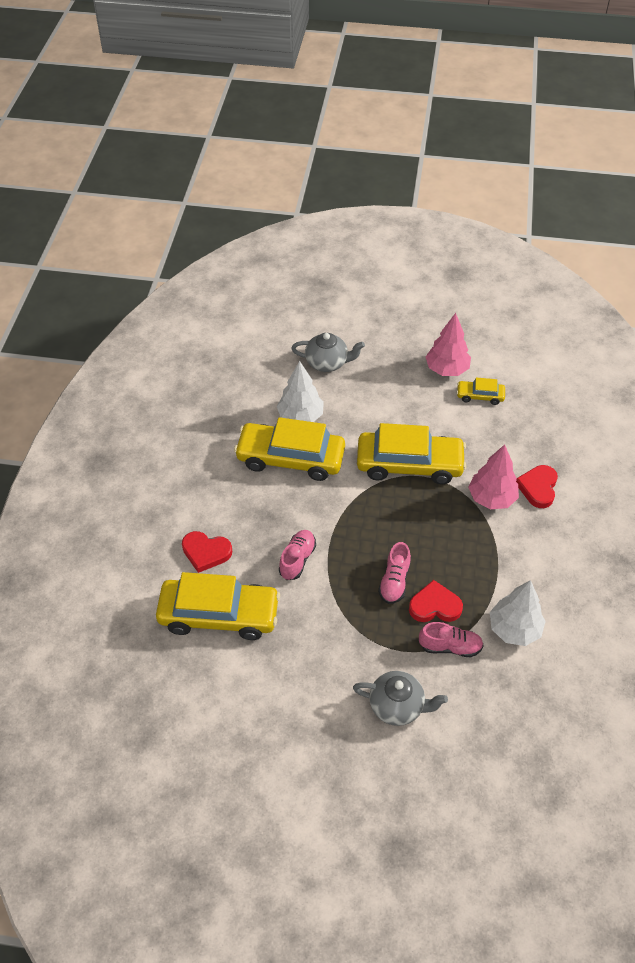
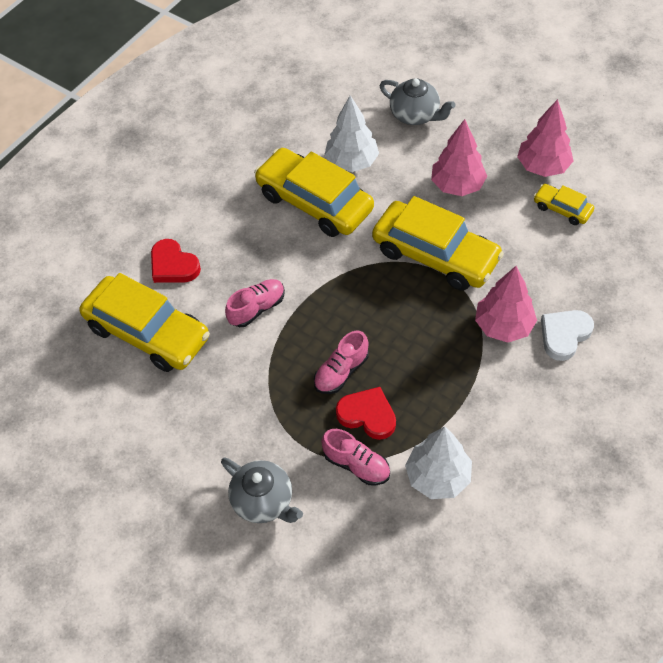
camera: 30 degrees right, 5 degrees up
red heart [516,465,558,508] -> white heart [541,310,594,361]
none -> pink tree [431,119,487,196]

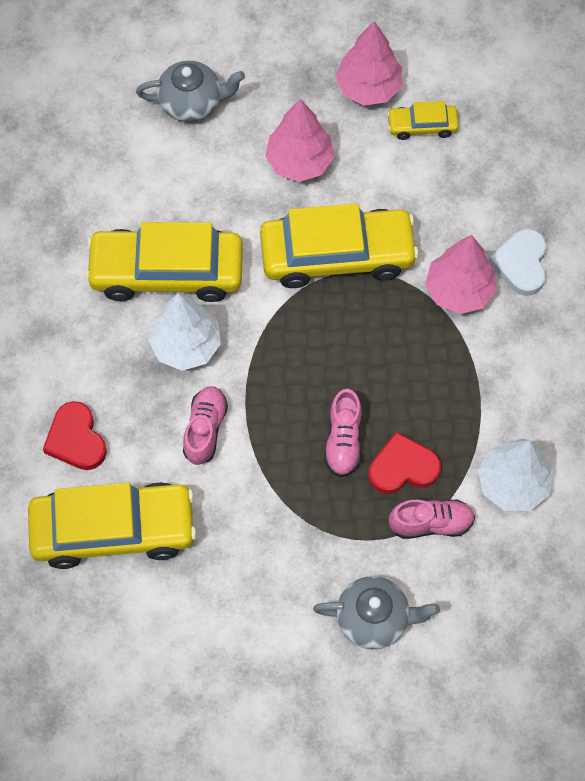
camera: 40 degrees left, 10 degrees up
red heart [151,239,201,283] -> red heart turned 60 degrees clockwise [43,401,107,470]
white tree [324,95,379,172] -> white tree moved to [148,293,221,371]

